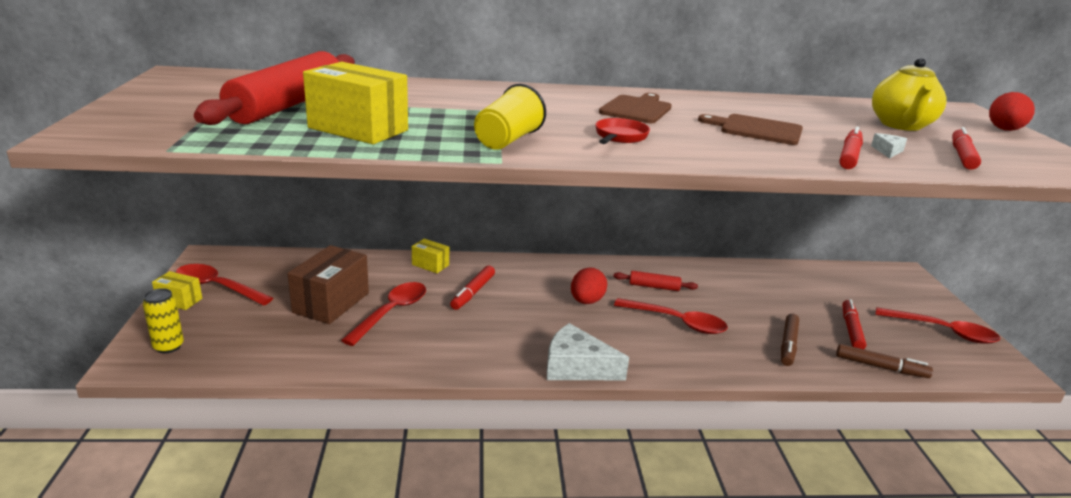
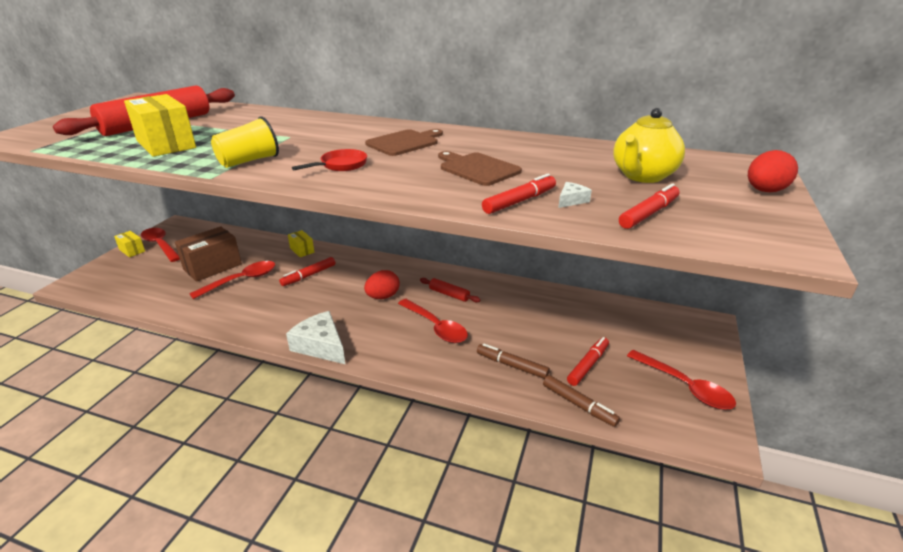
camera: 25 degrees right, 5 degrees up
yellow can [143,288,184,354] -> none
brown marker [781,314,799,366] -> brown marker turned 75 degrees clockwise [477,343,550,379]

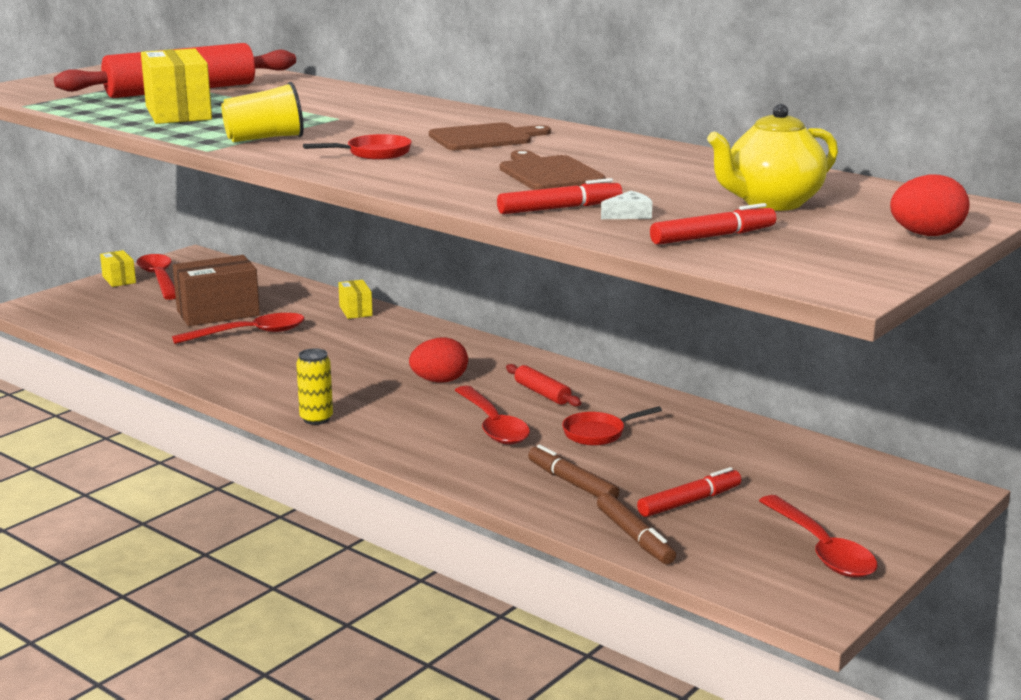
camera: 20 degrees right, 10 degrees down
red marker [279,257,335,286] -> none
white cheese [286,311,345,364] -> yellow can [296,348,333,425]
none -> red pan [562,406,662,446]

